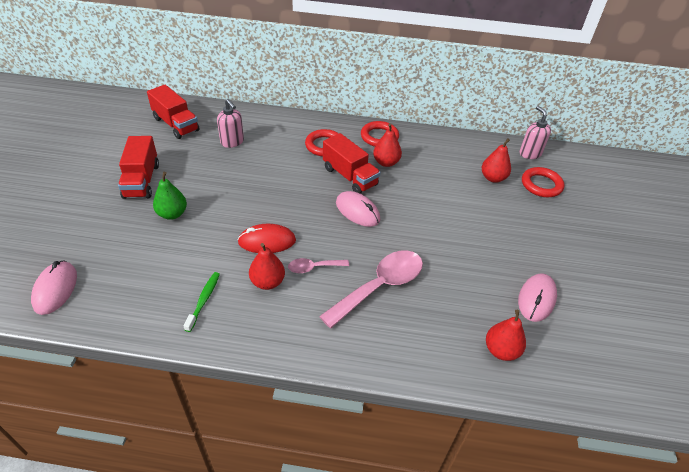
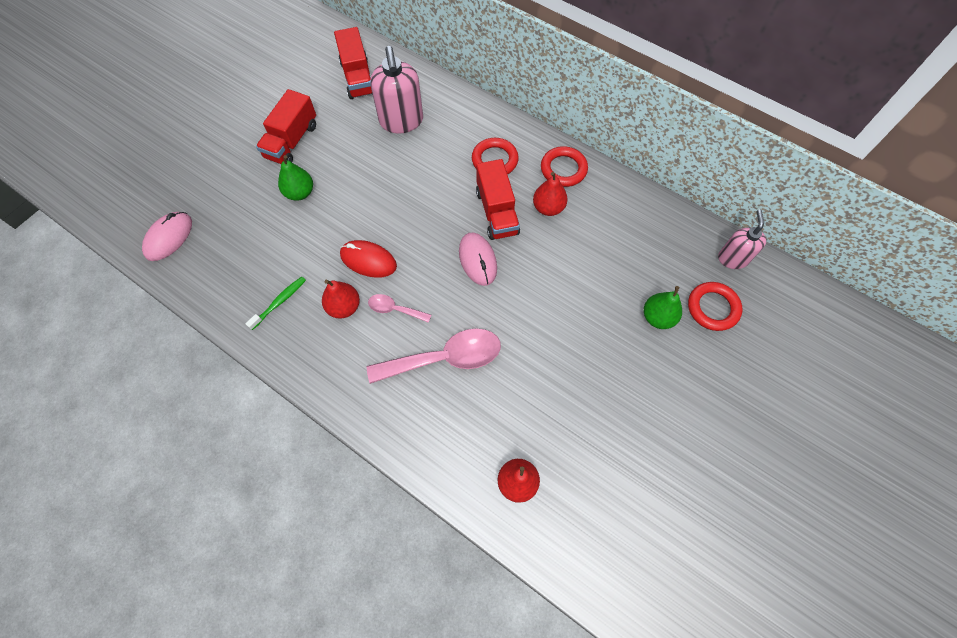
camera: 30 degrees right, 20 degrees up
pink soap dispenser [217,99,244,148] -> pink soap dispenser [370,46,423,134], size x1.61
red pear [482,138,511,183] -> none
pink mouse [518,273,557,322] -> none
none -> green pear [644,286,682,329]

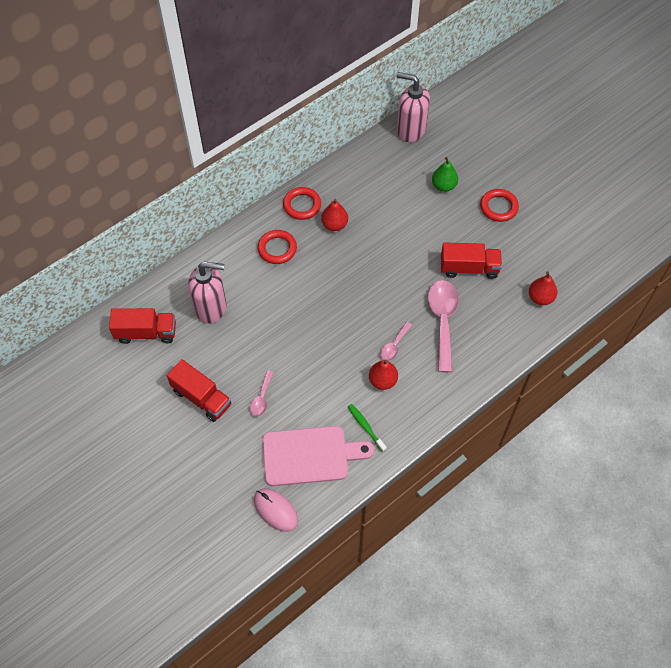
camera: 75 degrees left, 5 degrees down
green pear [278,155,313,201] -> pink spoon [250,370,274,417]
red mouse [340,240,397,278] -> none
pink mouse [459,233,497,286] -> none
red truck [476,159,520,240] -> red truck moved to [441,242,502,279]
red ring [688,282,742,331] -> red ring moved to [480,189,519,222]
pink soap dispenser [718,210,766,269] -> pink soap dispenser [396,72,430,142], size x1.61
none -> pink cutting board [262,426,374,486]

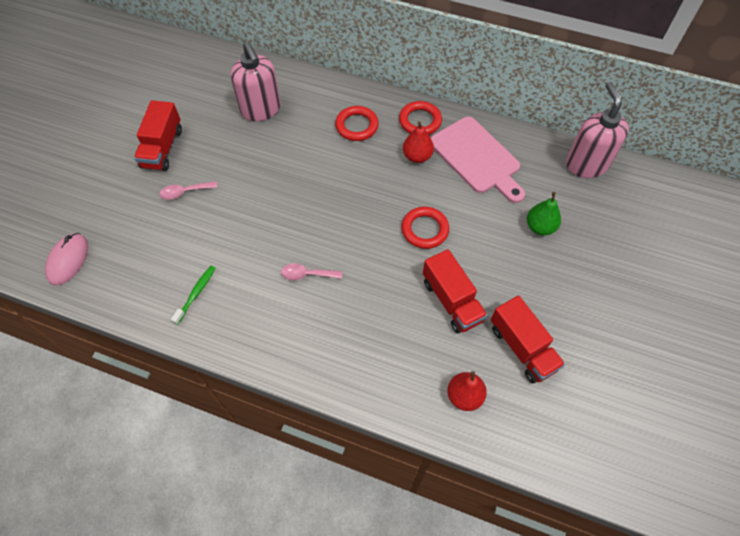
camera: 60 degrees right, 0 degrees up
red truck [109,308,176,344] -> red truck moved to [491,295,565,383]
pink cutting board [262,426,374,486] -> pink cutting board moved to [430,117,525,203]
red pear [369,360,398,390] -> none
pink spoon [428,280,459,372] -> none
red ring [480,189,519,222] -> red ring moved to [401,207,449,249]

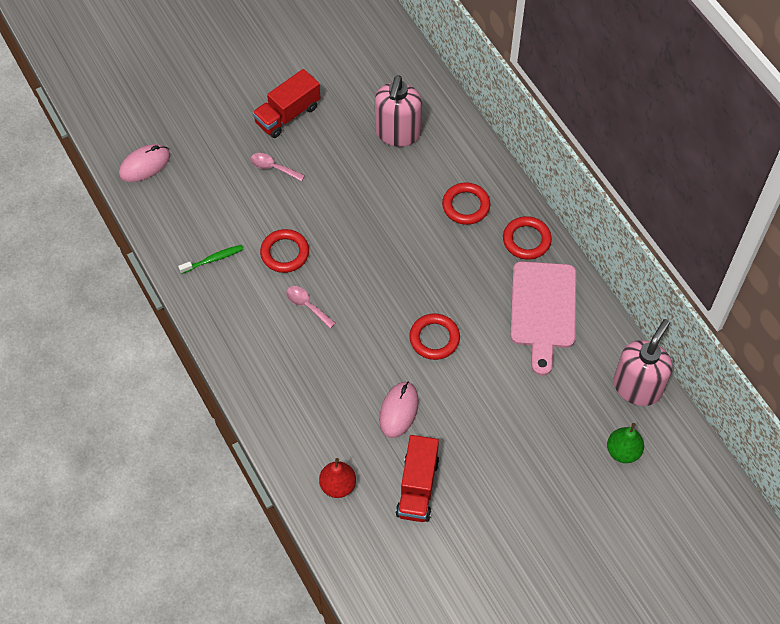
camera: 40 degrees right, 0 degrees up
red pear [403,121,434,163] -> none
red truck [423,249,488,334] -> pink mouse [379,382,419,438]
green pear [527,192,561,235] -> green pear moved to [607,423,644,463]
none -> red ring [260,229,309,273]

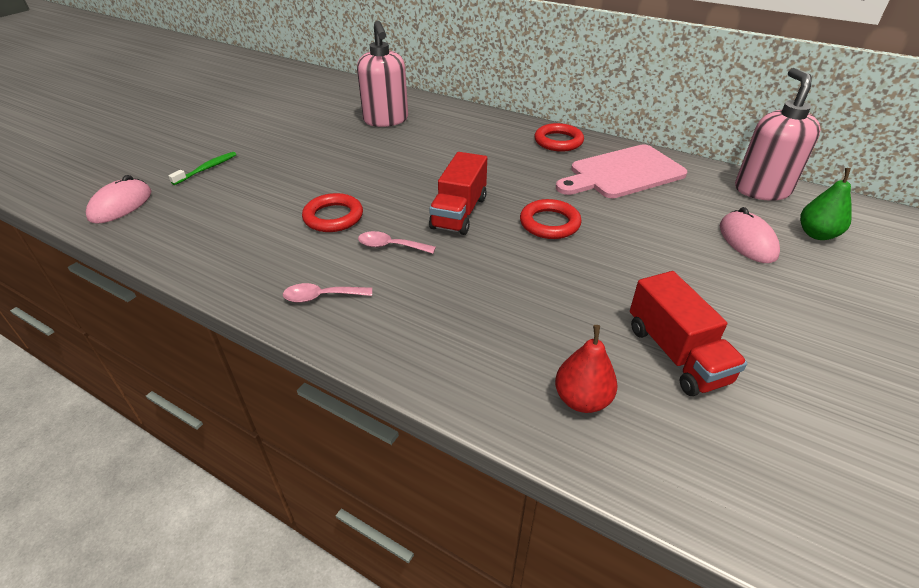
camera: 30 degrees left, 20 degrees down
green toothbrush [178,245,244,274] -> green toothbrush moved to [168,152,236,185]
pink spoon [250,153,305,181] -> pink spoon moved to [283,283,372,303]
red truck [252,69,321,138] -> red truck moved to [429,152,487,235]
pink mouse [379,382,419,438] -> pink mouse moved to [720,207,780,263]
red ring [442,182,490,225] -> none
pink cutting board [510,261,576,376] -> pink cutting board turned 90 degrees clockwise [556,144,687,198]

